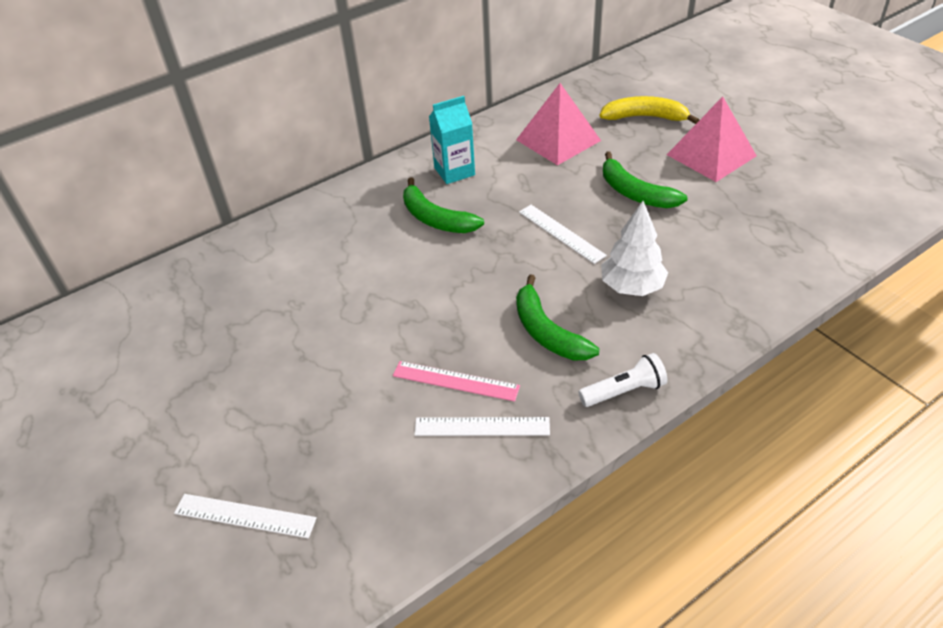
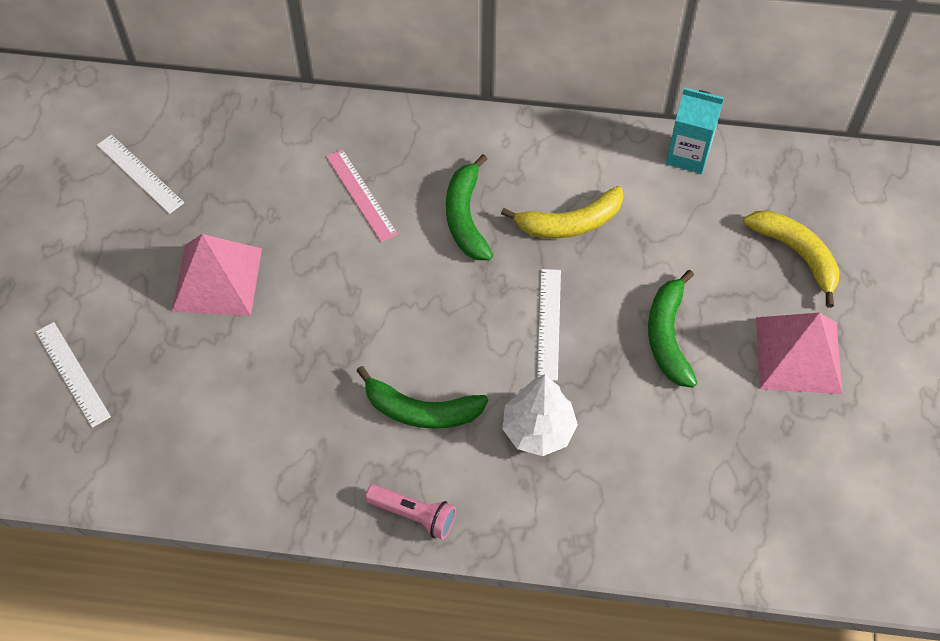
camera: 40 degrees right, 15 degrees up
pink ruler [393,361,520,402] -> pink ruler moved to [326,149,398,242]
white ruler [414,417,550,436] -> white ruler moved to [97,134,184,214]
turquoise carton [429,96,475,184] -> turquoise carton moved to [666,87,724,174]
pink pyramid [516,83,601,165] -> pink pyramid moved to [172,234,262,316]
green banana [516,274,600,360] -> green banana turned 90 degrees counterclockwise [356,366,488,429]
white flashlight [578,353,668,407] -> pink flashlight [365,484,456,540]
none -> yellow banana [501,186,623,238]

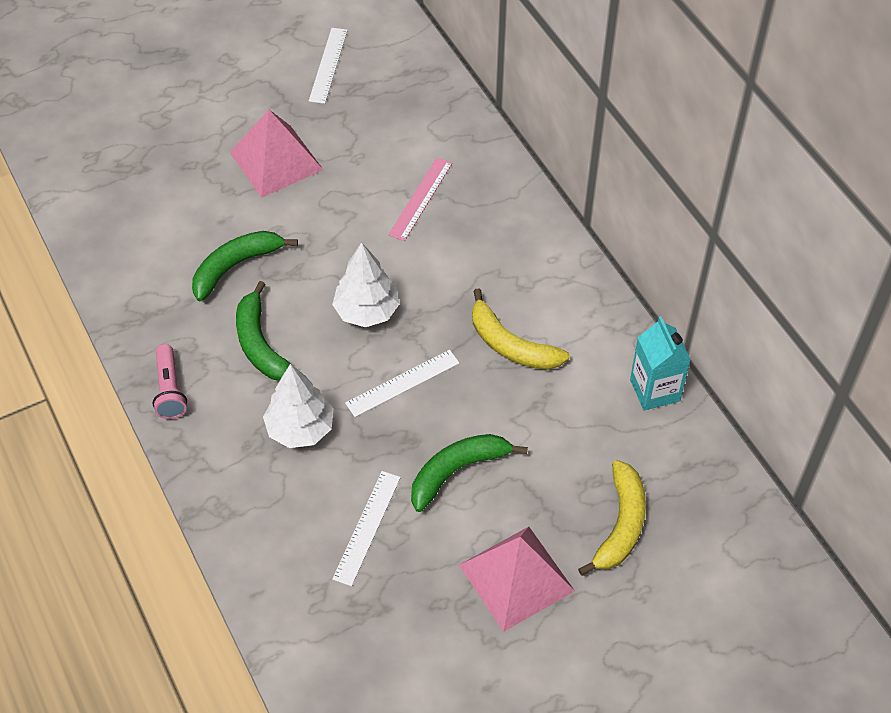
camera: 55 degrees right, 5 degrees down
white ruler [36,322,111,428] -> white ruler moved to [332,471,401,586]
green banana [446,154,493,260] -> green banana moved to [192,231,298,301]
none -> white tree [332,242,399,327]

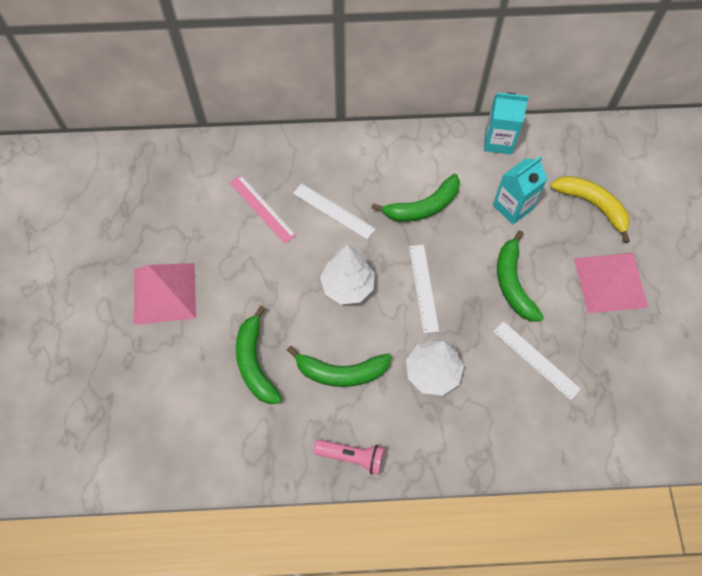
camera: 65 degrees left, 10 degrees up
white ruler [309,28,348,104] -> white ruler moved to [293,183,375,239]
yellow banana [472,289,570,370] -> green banana [372,174,460,222]
none -> turquoise carton [493,156,547,225]

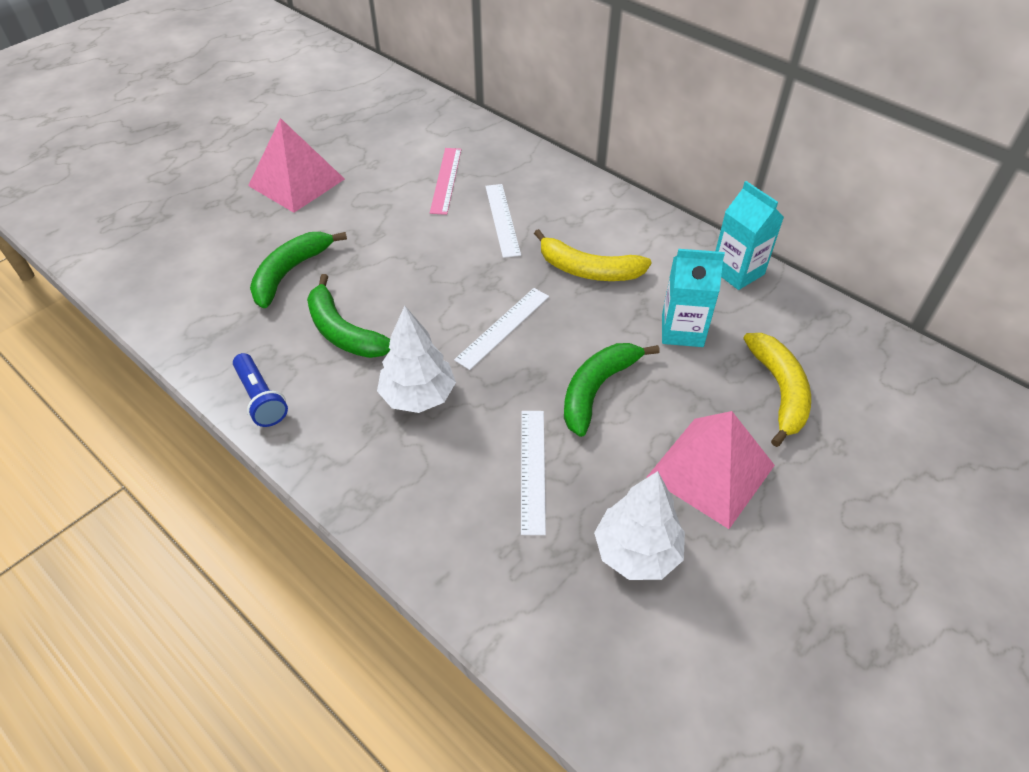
camera: 45 degrees right, 15 degrees down
pink flashlight [314,440,385,475] -> blue flashlight [233,353,288,427]
white tree [320,245,375,304] -> white tree moved to [594,471,685,580]
green banana [372,174,460,222] -> yellow banana [534,229,652,281]

